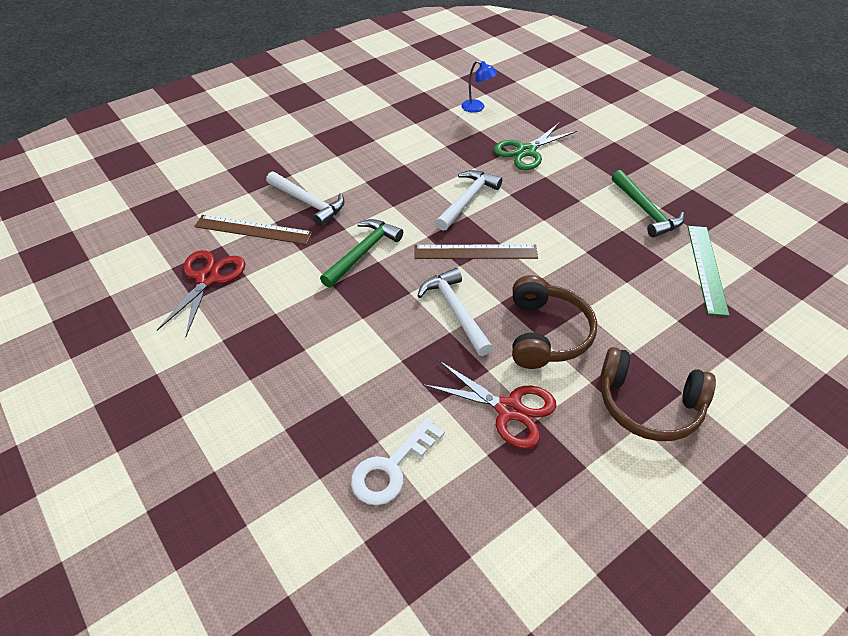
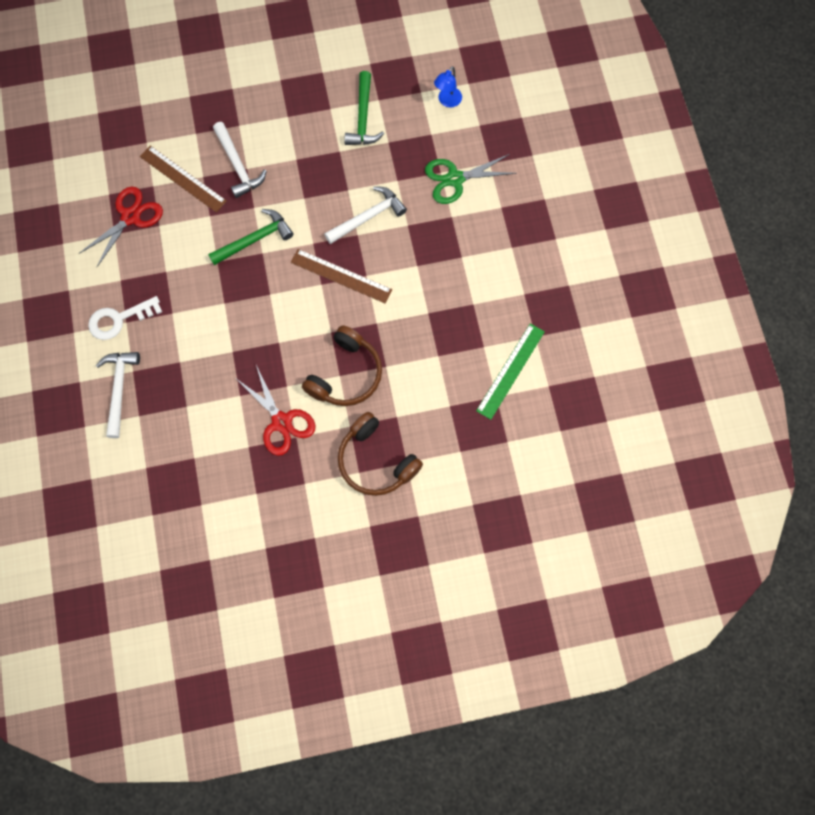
camera: 25 degrees right, 25 degrees up
white key [351,417,445,505] -> white key moved to [88,296,162,340]
white hammer [418,268,493,356] -> white hammer moved to [96,352,140,438]
blue lamp [461,60,497,113] -> blue lamp turned 60 degrees clockwise [434,66,462,108]
green hammer [612,170,685,237] -> green hammer moved to [345,71,384,145]

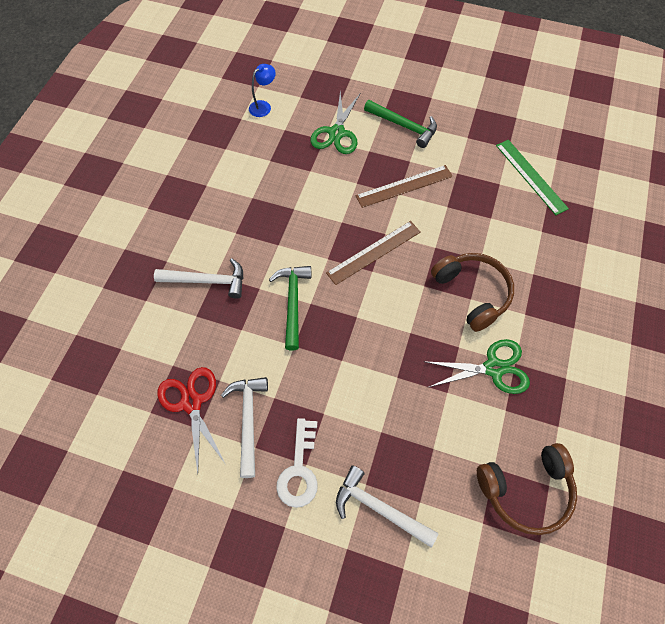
camera: 60 degrees left, 10 degrees down
brown ruler [140,145,227,213] -> brown ruler moved to [356,165,453,208]
red scissors [237,365,315,456] -> green scissors [424,339,530,394]
white hammer [324,186,407,244] -> white hammer moved to [221,377,268,478]
brown headphones [338,412,423,496] -> brown headphones moved to [477,443,577,535]
green hammer [345,71,384,145] -> green hammer moved to [364,100,437,148]
blue lamp [434,66,462,108] -> blue lamp turned 105 degrees counterclockwise [249,64,276,117]

